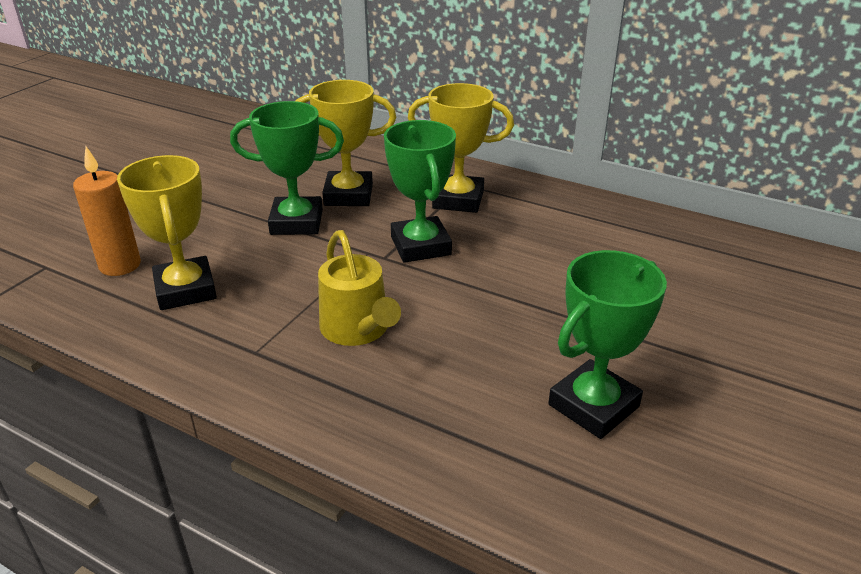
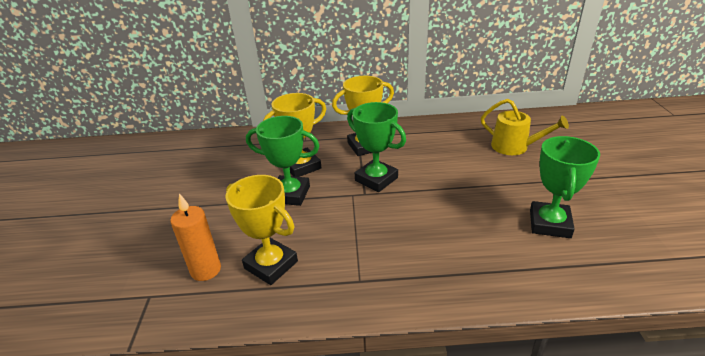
camera: 30 degrees left, 0 degrees up
green trophy [230,101,344,235] -> green trophy turned 45 degrees clockwise [246,116,319,206]
yellow watering can [318,230,401,346] -> yellow watering can moved to [481,99,569,155]

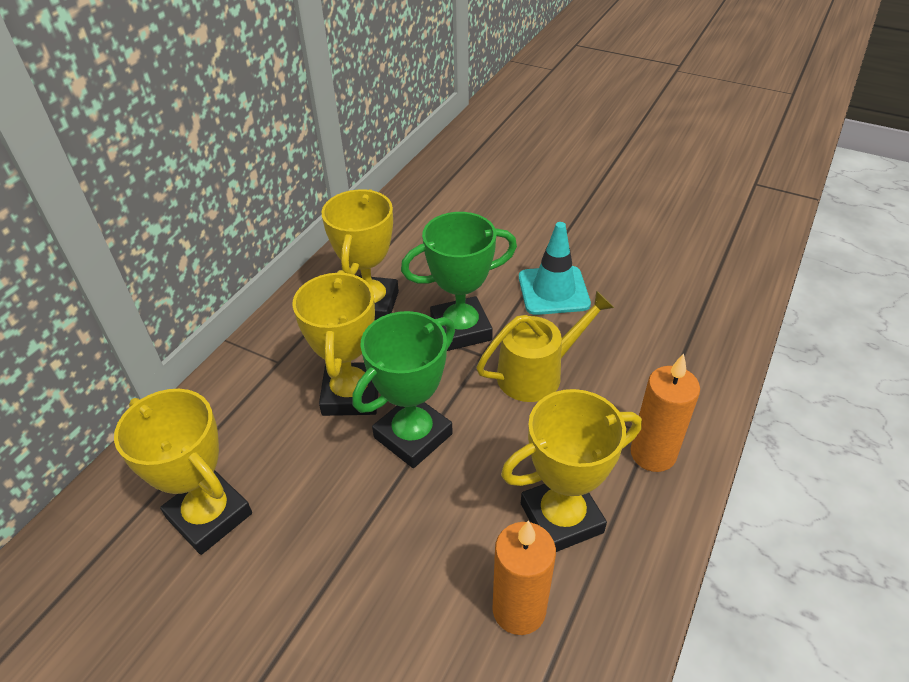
camera: 60 degrees left, 10 degrees up
yellow watering can [481,99,569,155] -> yellow watering can moved to [476,290,614,402]
green trophy [530,136,600,238] -> none
none -> yellow trophy [114,389,252,555]
none -> turquoise traffic cone [519,222,591,315]
none -> orange candle [630,354,700,472]

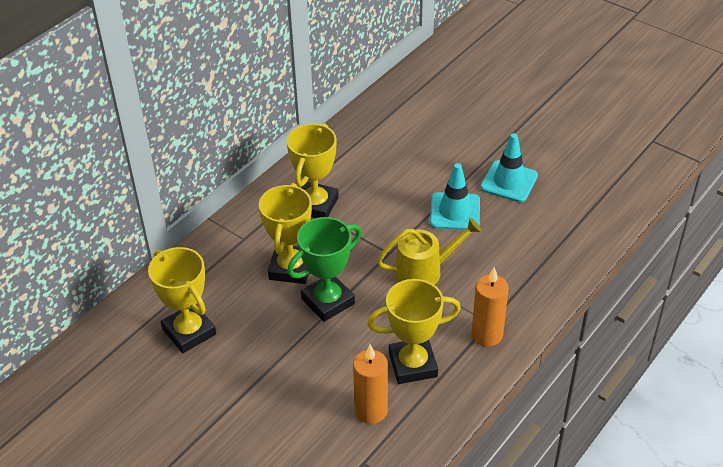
camera: 10 degrees right, 0 degrees up
green trophy [401,212,517,351] -> none
none -> turquoise traffic cone [480,133,538,202]

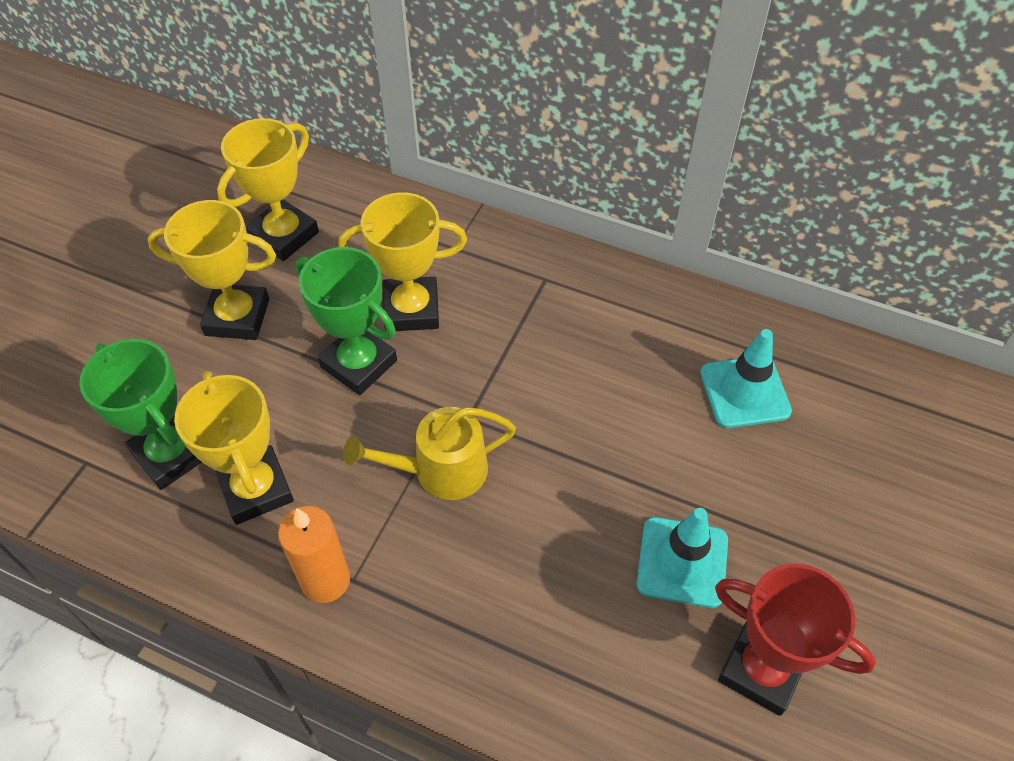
camera: 75 degrees right, 10 degrees up
yellow trophy [287,123,339,218] -> yellow trophy moved to [148,200,276,340]
orange candle [353,345,388,424] -> green trophy [79,339,202,490]
yellow watering can [377,218,481,285] -> yellow watering can turned 105 degrees clockwise [343,407,516,500]
turquoise traffic cone [430,163,480,230] -> turquoise traffic cone moved to [700,329,792,428]
none -> red trophy [715,564,876,716]

